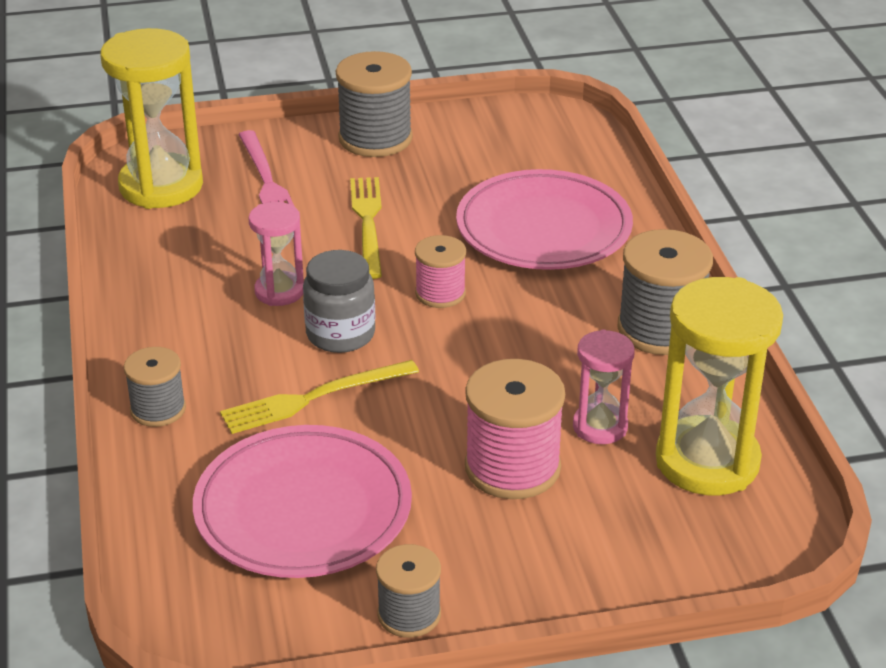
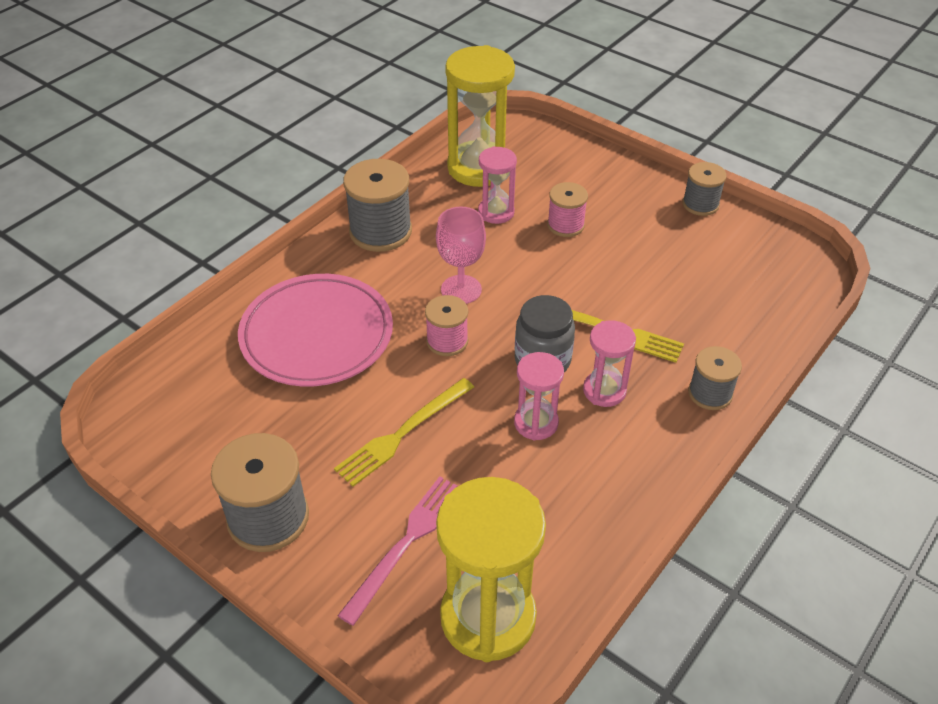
camera: 130 degrees left, 10 degrees up
pink plate [193,425,412,578] -> none
pink spool [465,359,565,499] -> pink spool [547,182,588,237], size x0.60
none -> pink goblet [436,207,486,304]
none -> pink hourglass [583,320,636,407]

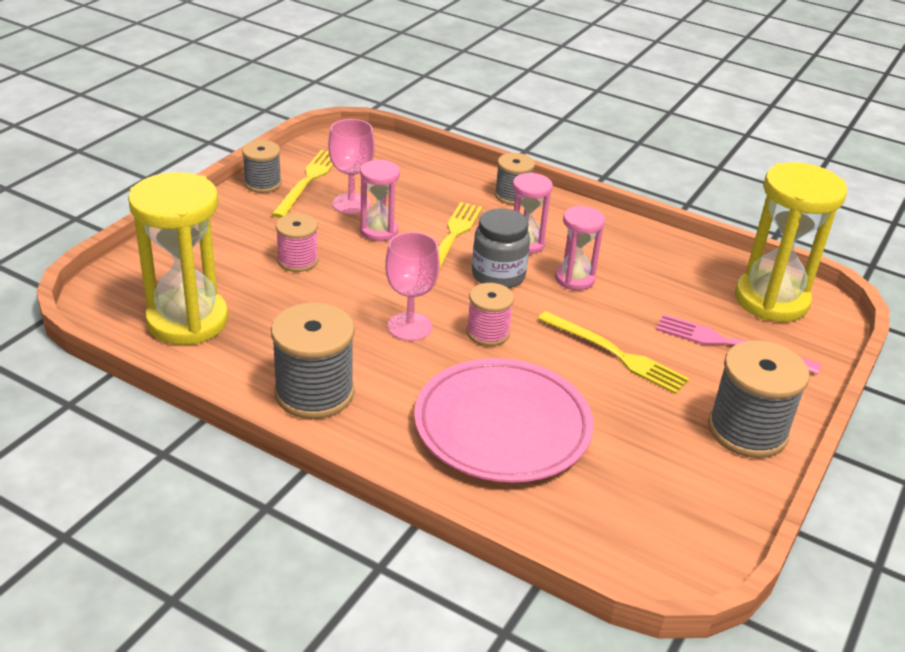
camera: 100 degrees left, 10 degrees down
pink hourglass [478,146,517,224] -> pink hourglass moved to [360,160,400,241]
none -> yellow fork [271,150,334,218]
none -> pink goblet [328,119,375,214]

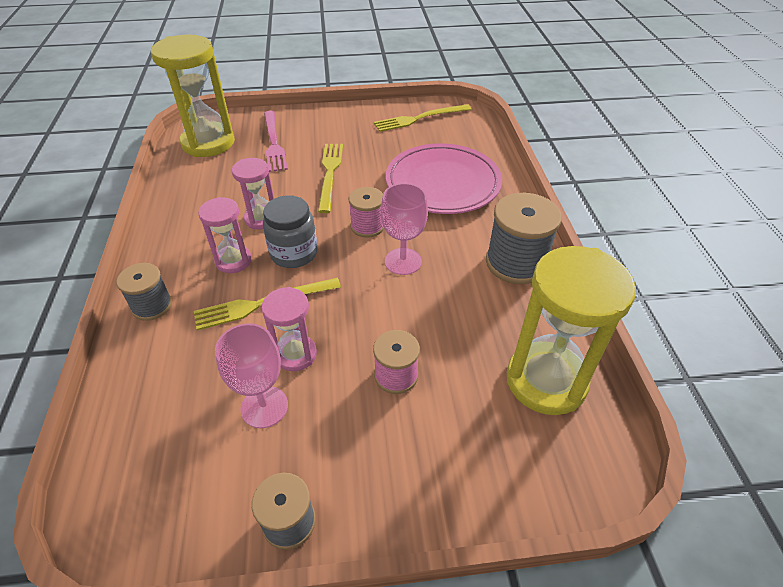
camera: 125 degrees left, 10 degrees up
yellow fork [271,150,334,218] -> yellow fork moved to [374,104,471,132]
grey spool [708,340,810,458] -> none

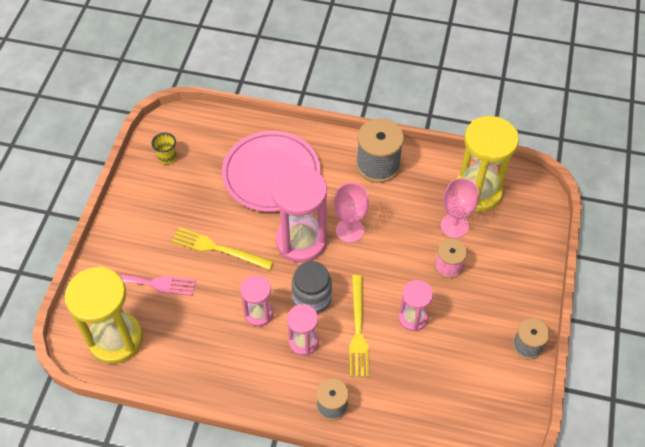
camera: 70 degrees left, 10 degrees up
pink goblet [215,323,288,428] -> pink goblet moved to [440,178,479,238]
pink spool [348,187,384,238] -> pink hourglass [272,166,327,263]
yellow fork [374,104,471,132] -> yellow cup [152,133,177,164]

